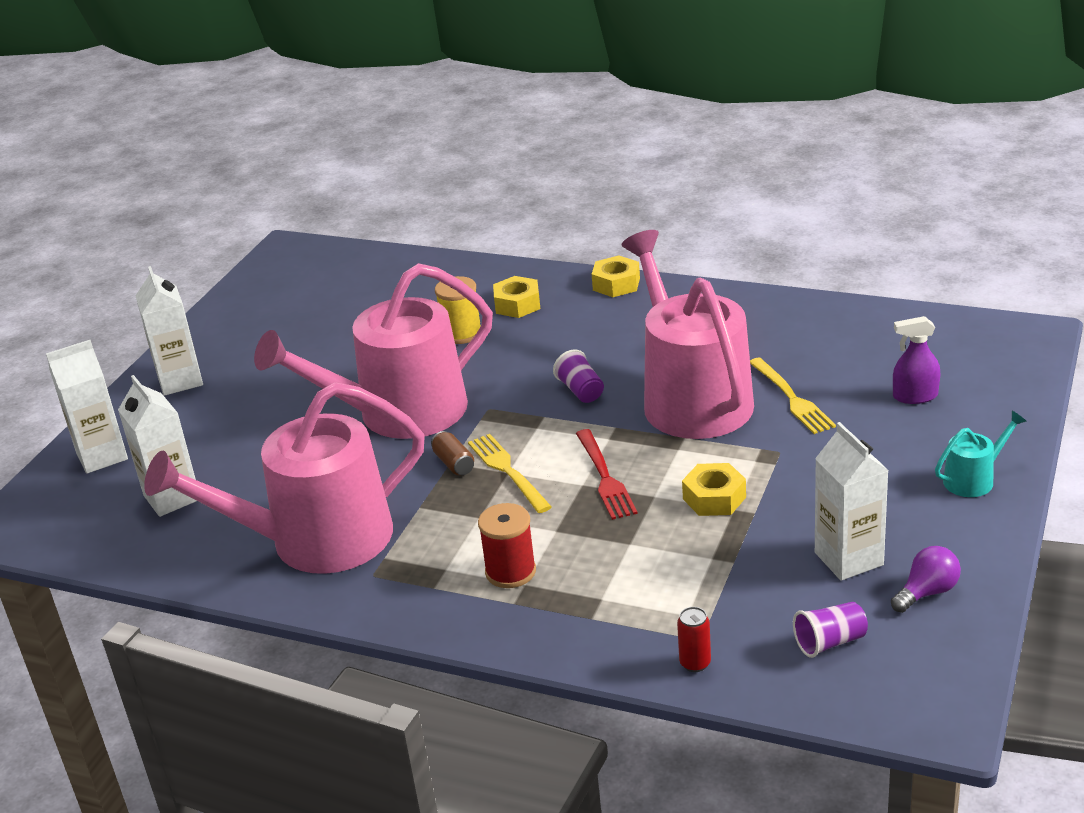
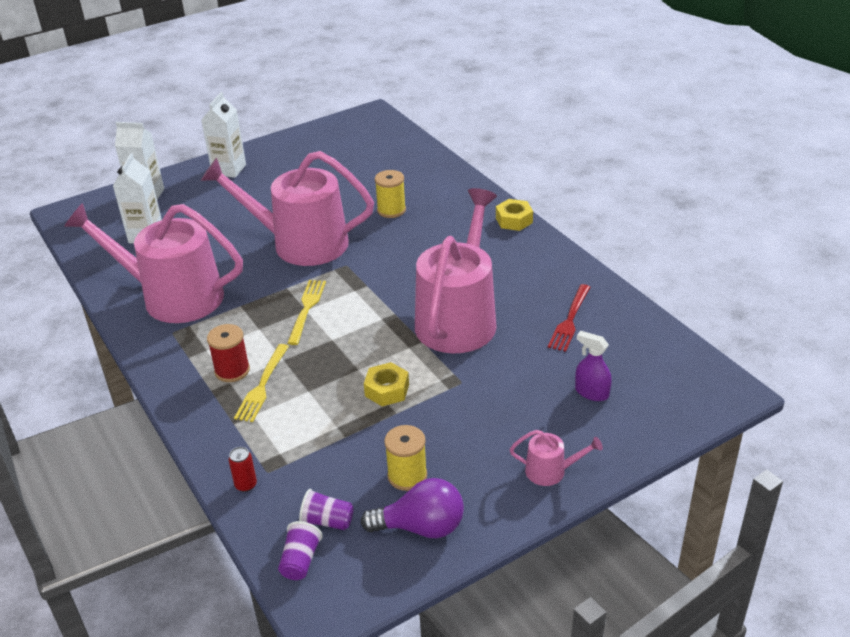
camera: 35 degrees right, 5 degrees up
brown can [431,431,474,475] -> none
yellow nut [493,276,540,318] -> none
purple cup [553,349,604,403] -> purple cup moved to [278,521,323,580]
red fork [576,429,638,520] -> red fork moved to [548,284,590,352]
yellow fork [750,357,836,434] -> yellow fork moved to [234,344,289,422]
white carton [815,422,889,581] -> yellow spool [384,425,427,491]
purple light bulb [891,546,961,613] -> purple light bulb [361,478,464,538], size x1.58
turquoise watering can [935,411,1027,497] -> pink watering can [510,430,603,486]

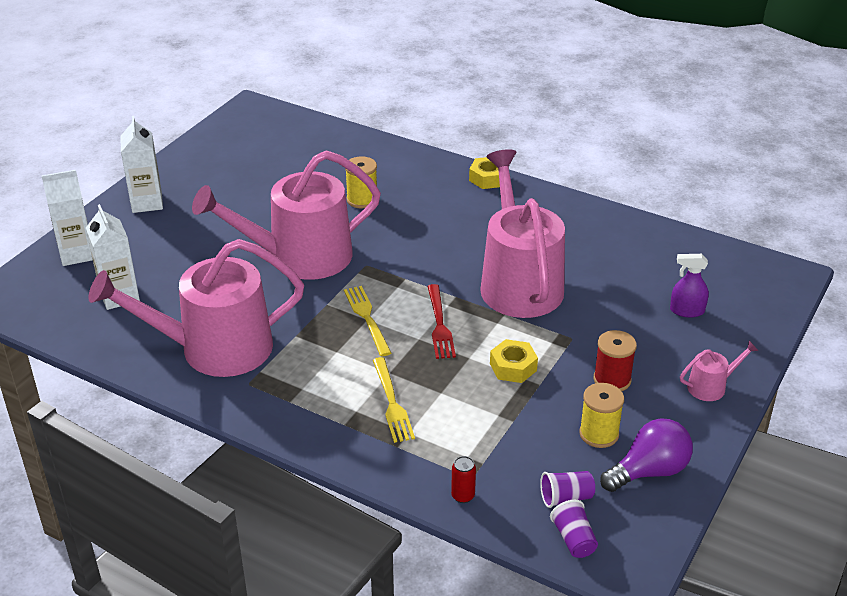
camera: 30 degrees left, 0 degrees up
red spool [207,324,250,382] -> red spool moved to [594,330,637,391]
red fork [548,284,590,352] -> red fork moved to [427,284,456,359]

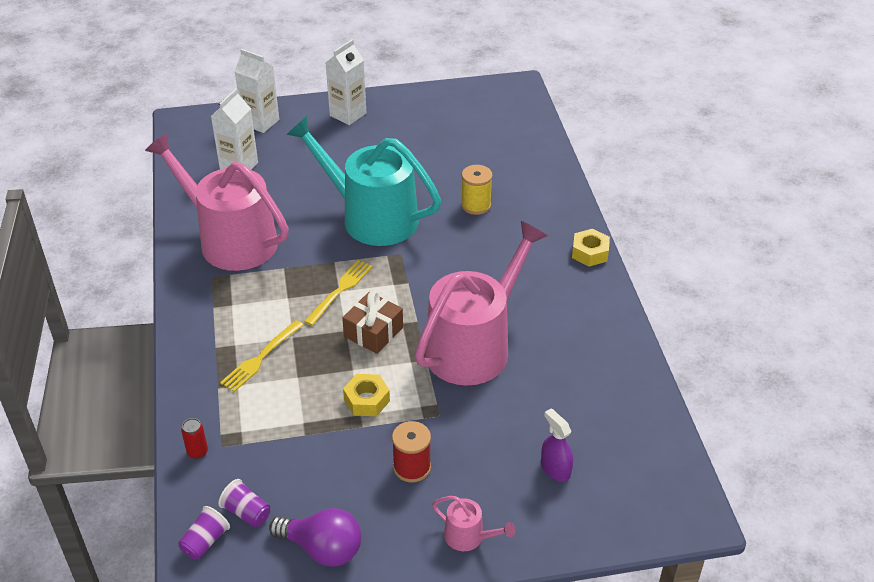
camera: 50 degrees right, 5 degrees up
pink watering can [192,150,381,280] -> turquoise watering can [286,116,441,246]
red fork [427,284,456,359] -> brown gift [342,291,403,354]
yellow spool [579,383,624,448] -> none

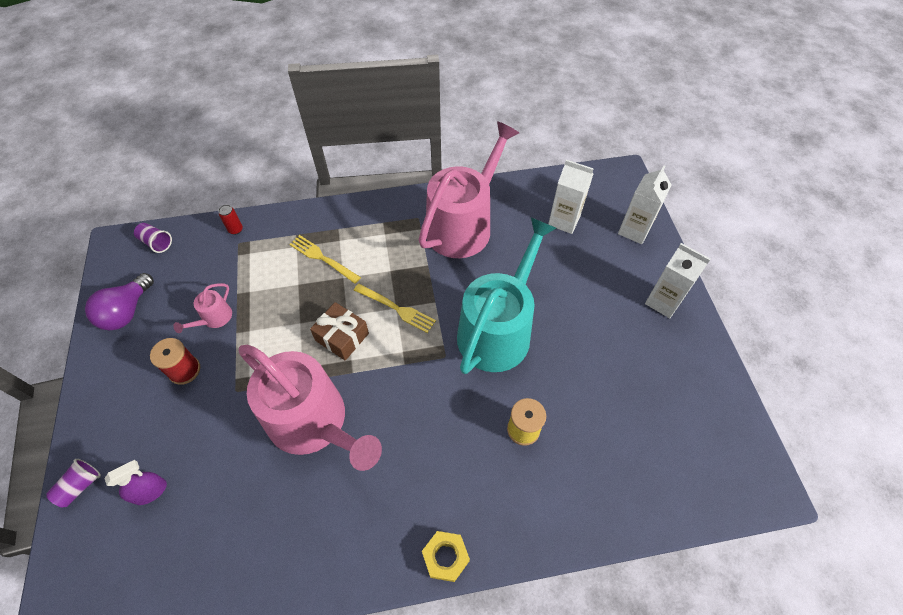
camera: 90 degrees right, 15 degrees up
purple cup [218,479,270,527] -> purple cup moved to [46,459,101,508]
yellow nut [343,374,390,416] -> none
pink watering can [432,496,515,551] -> pink watering can moved to [173,283,232,333]

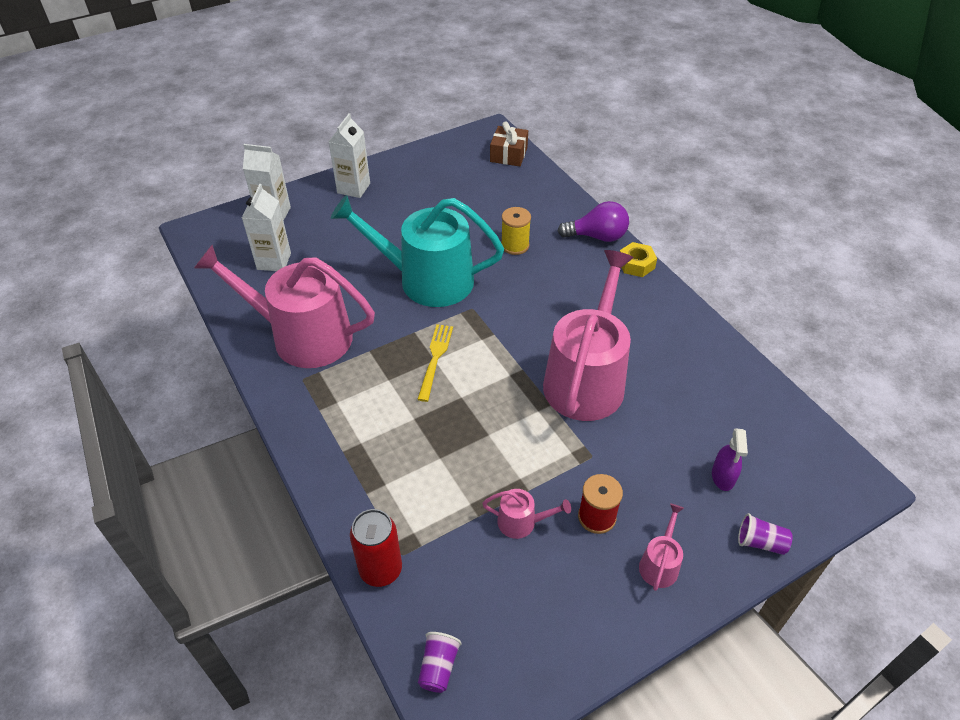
camera: 110 degrees left, 10 degrees down
purple light bulb [85,273,154,331] -> purple light bulb moved to [557,201,629,242]
purple spray bottle [105,460,167,505] -> purple spray bottle turned 120 degrees counterclockwise [712,428,748,491]
red can [218,205,243,235] -> red can [350,509,402,587], size x1.92
yellow fork [289,235,361,284] -> none
brown gift [310,302,369,361] -> brown gift moved to [490,121,528,166]
none -> pink watering can [639,504,684,591]

